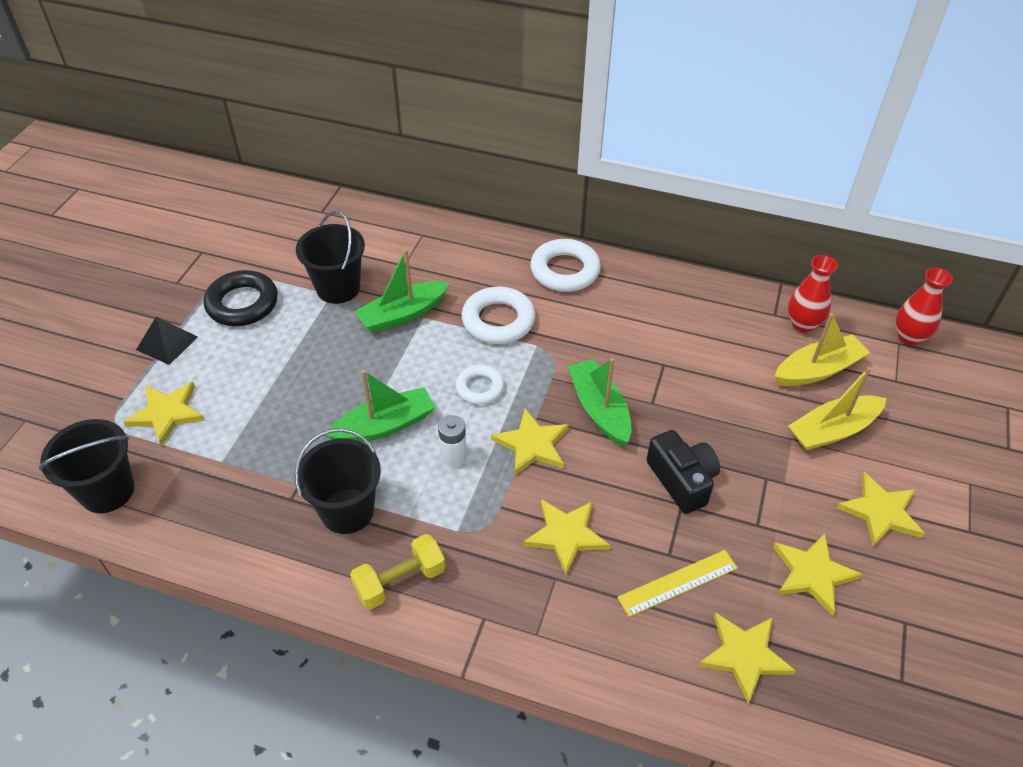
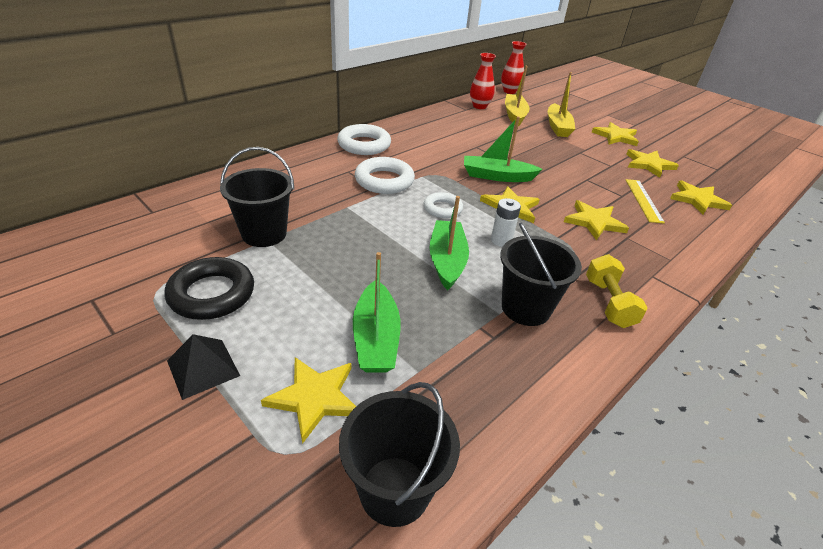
camera: 65 degrees left, 10 degrees down
green boat [354,249,450,333] -> green boat moved to [353,252,401,373]
black camera [646,430,720,514] -> none

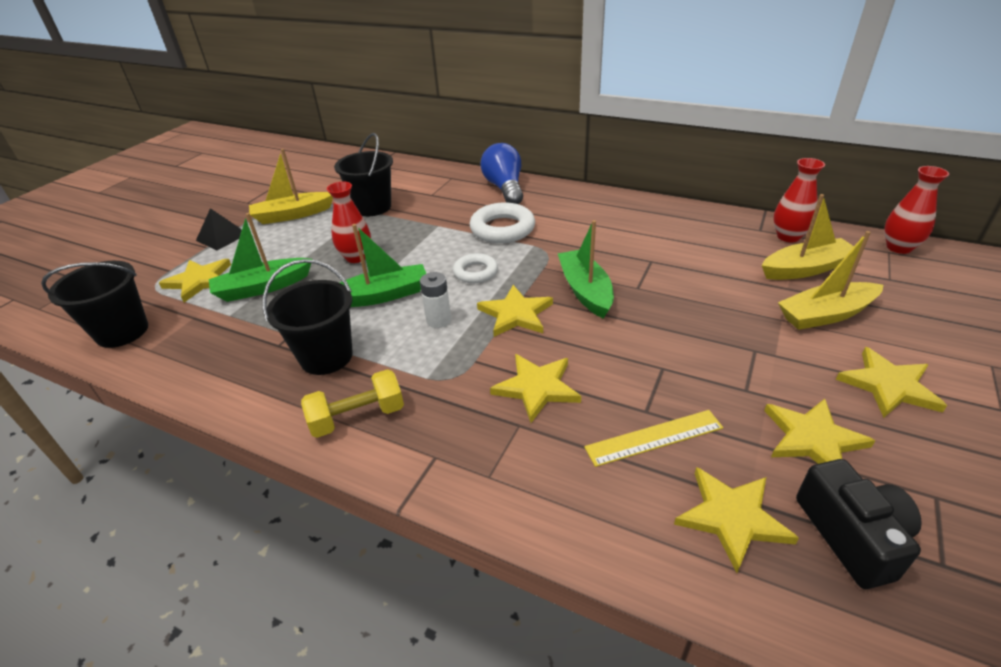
camera: 75 degrees right, 0 degrees up
black ring [164,257,254,320] -> yellow boat [249,149,333,224]
white ring [337,124,391,155] -> none
none -> red vase [327,182,371,263]
none -> blue light bulb [480,143,523,204]
none -> black camera [796,459,922,589]

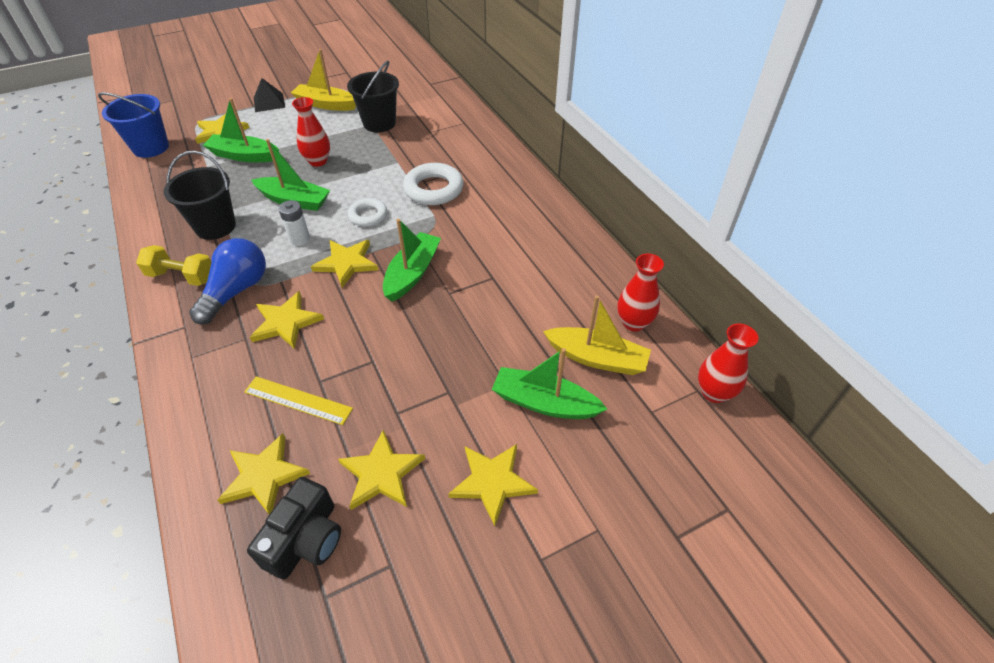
camera: 35 degrees right, 10 degrees up
black bucket [41,261,148,348] -> blue bucket [98,92,169,158]
blue light bulb [480,143,523,204] -> blue light bulb moved to [189,238,266,324]
yellow boat [778,231,883,330] -> green boat [492,348,607,419]

